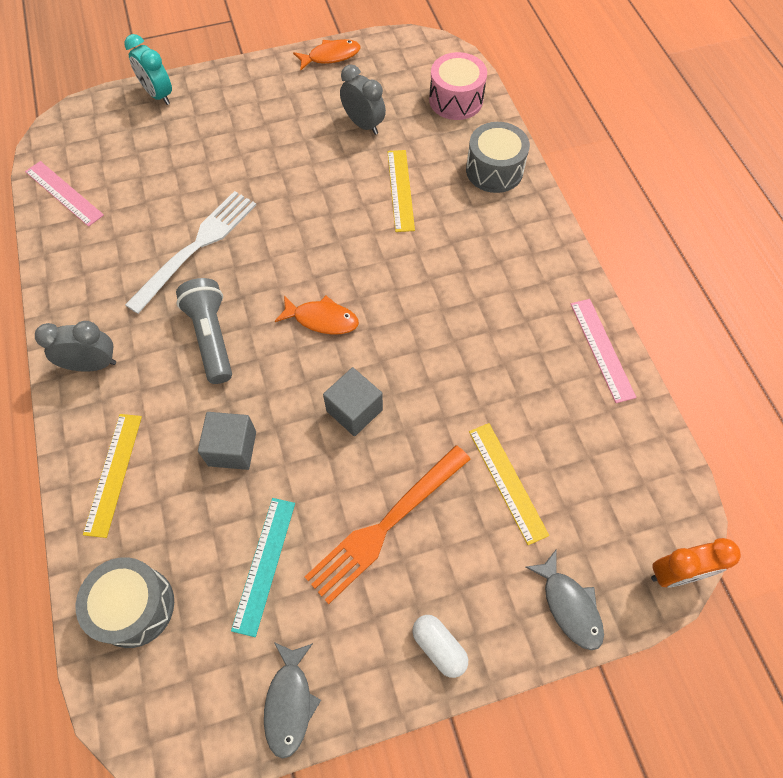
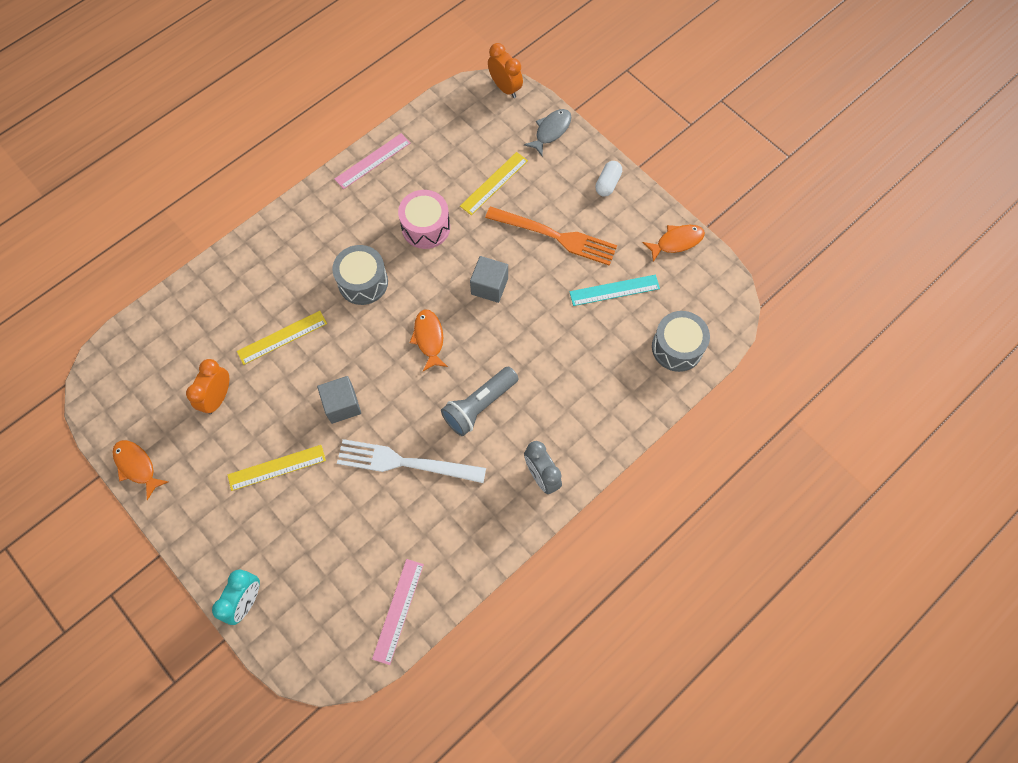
camera: 115 degrees left, 5 degrees up
yellow ruler [83,414,142,538] -> yellow ruler moved to [228,445,326,491]
grey cube [198,412,256,470] -> grey cube moved to [317,376,361,424]
grey fish [264,642,321,759] -> orange fish [642,225,705,262]
grey clock [340,64,386,135] -> orange clock [186,359,229,414]
pink drum [429,52,487,120] -> pink drum moved to [398,190,450,249]
grey drum [466,122,530,193] -> grey drum moved to [332,245,388,305]

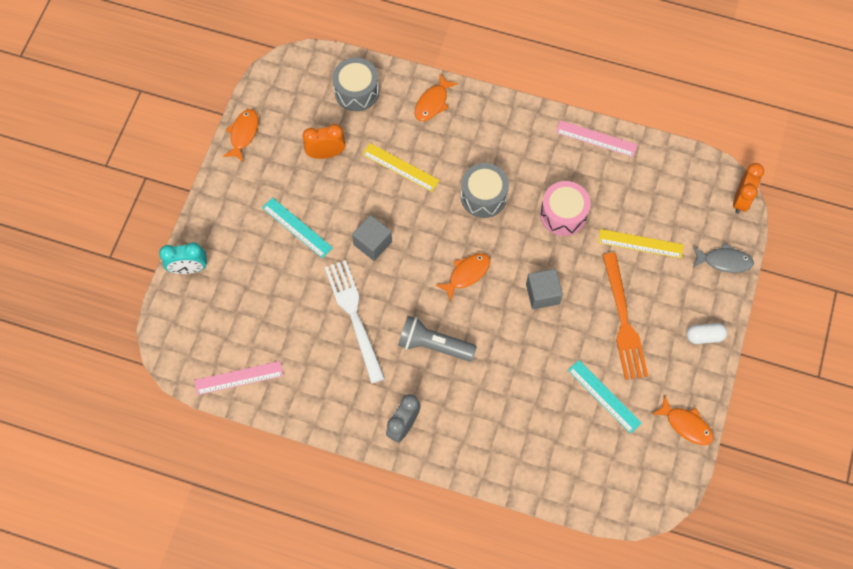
camera: 60 degrees right, 0 degrees up
yellow ruler [228,445,326,491] -> turquoise ruler [262,197,333,258]
grey drum [652,311,710,372] -> grey drum moved to [332,57,379,111]
none -> orange fish [415,74,458,121]

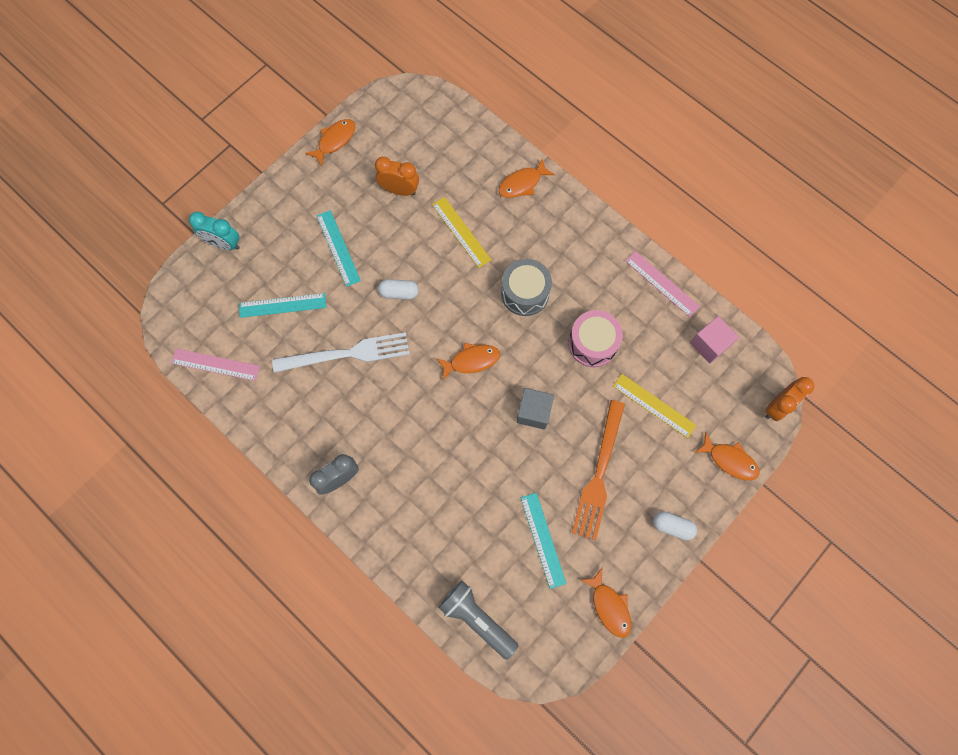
camera: 25 degrees right, 5 degrees up
white fork [325,260,385,384] -> white fork turned 75 degrees clockwise [272,332,410,373]
grey drum [332,57,379,111] -> none
grey cube [352,215,392,261] -> white capsule [378,279,419,300]
grey flashlight [398,316,477,362] -> grey flashlight moved to [438,581,518,660]
grey fish [693,243,754,273] -> orange fish [694,432,760,481]
none -> turquoise ruler [239,293,326,318]
none -> pink cube [690,316,739,363]

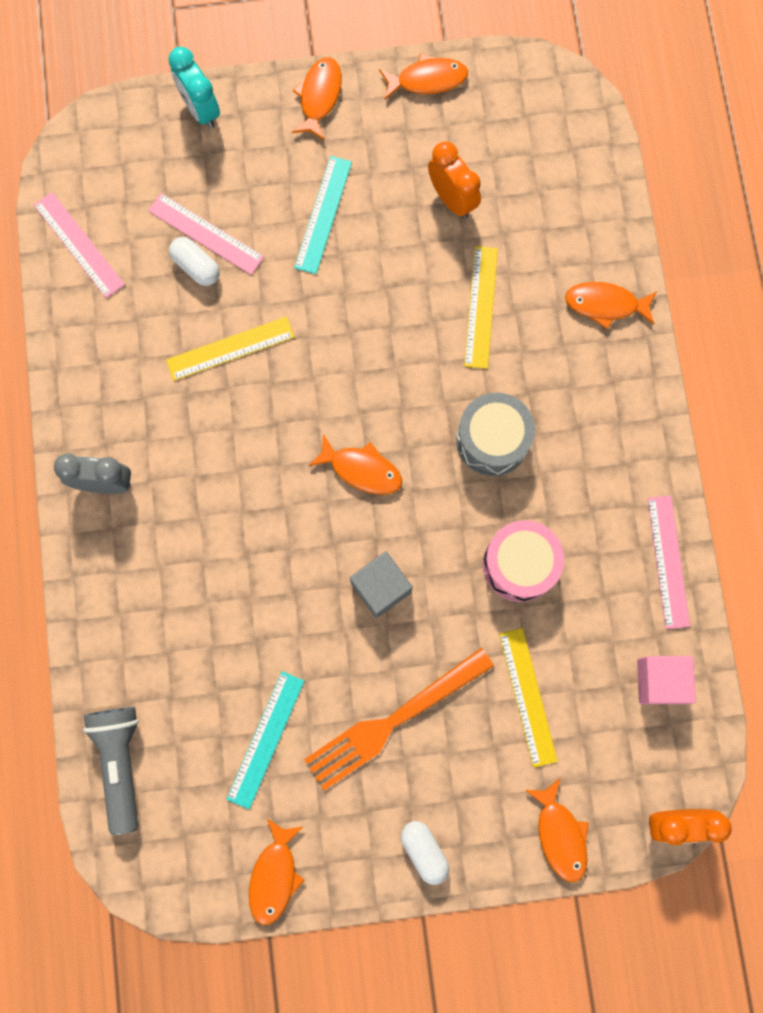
camera: 40 degrees right, 5 degrees up
turquoise ruler [239,293,326,318] -> pink ruler [148,193,264,275]
white fork [272,332,410,373] -> yellow ruler [166,317,294,381]
white capsule [378,279,419,300] -> white capsule moved to [169,237,220,286]
none -> orange fish [292,57,342,141]

